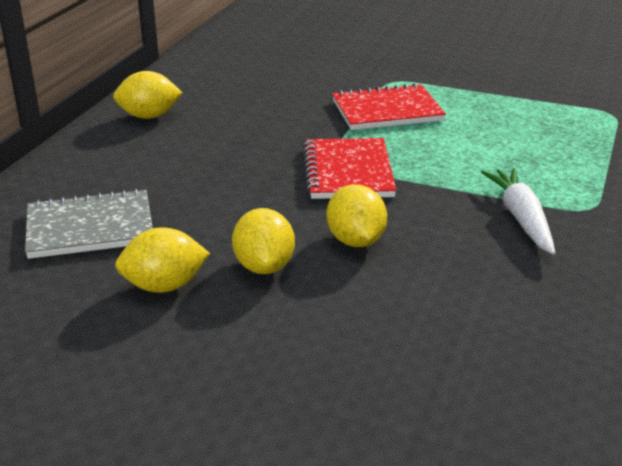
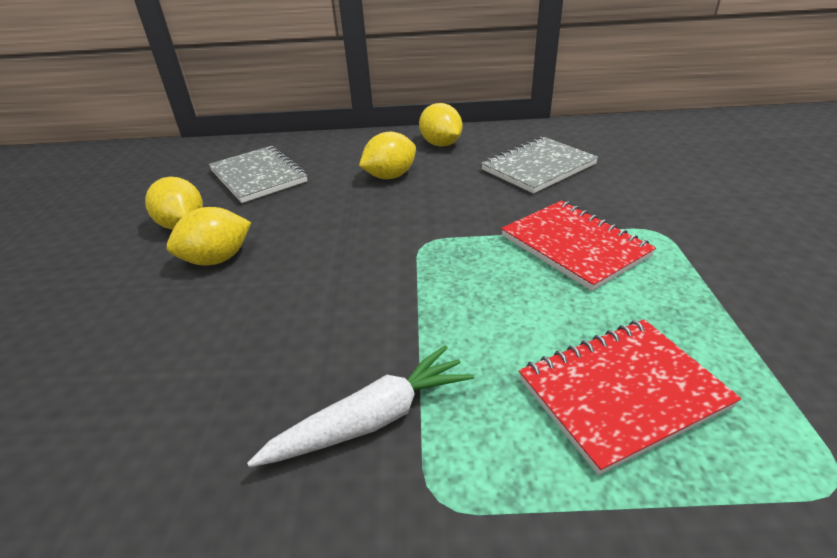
camera: 70 degrees right, 5 degrees up
red notebook [303,138,396,199] -> red notebook moved to [519,319,741,475]
yellow lemon [327,184,387,247] -> yellow lemon moved to [359,132,416,179]
none -> grey notebook [481,137,598,193]

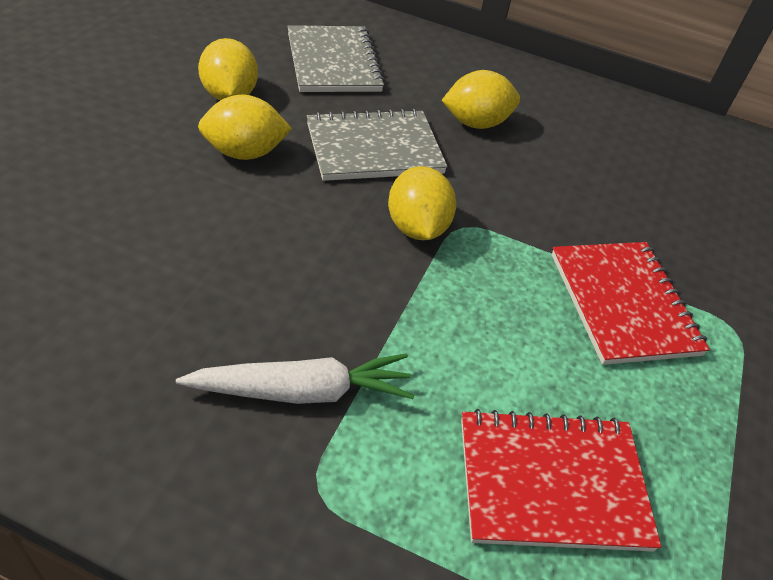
camera: 15 degrees right, 10 degrees up
yellow lemon [419,103,462,147] -> yellow lemon moved to [388,166,456,240]
grey notebook [481,137,598,193] -> grey notebook moved to [307,109,448,181]

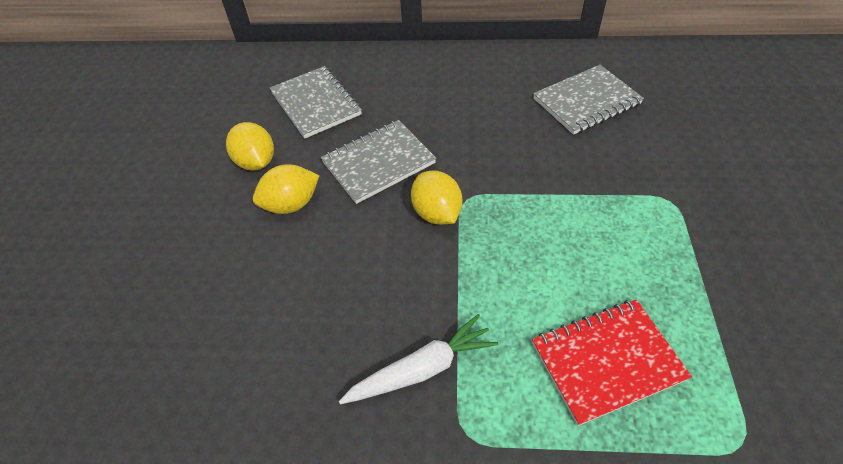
camera: 10 degrees left, 5 degrees up
yellow lemon [442,70,520,129] -> none
red notebook [551,242,710,365] -> none
none -> grey notebook [533,65,644,135]

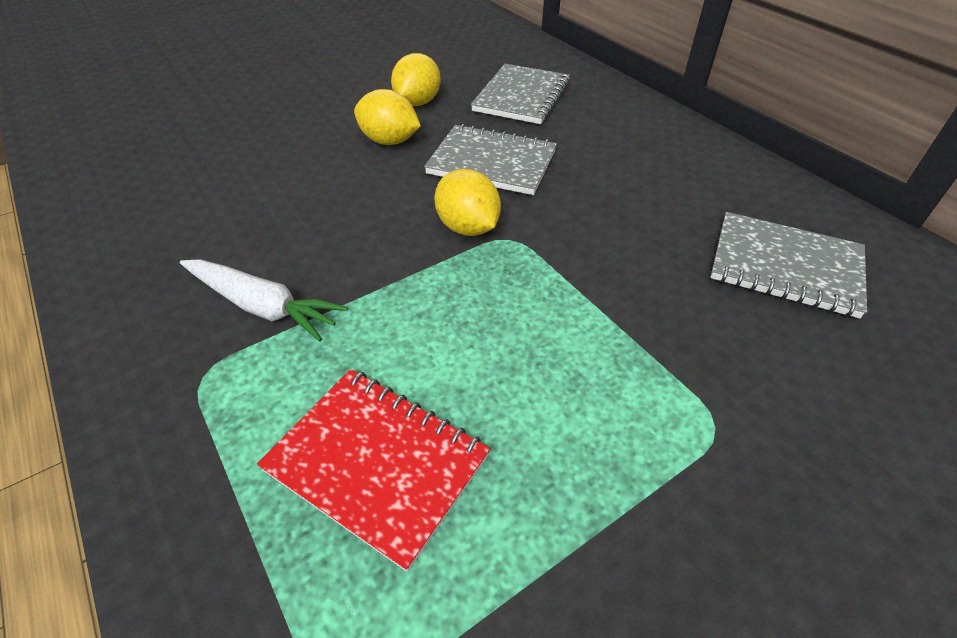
camera: 50 degrees right, 5 degrees down
yellow lemon [411,171,462,225] -> yellow lemon turned 60 degrees counterclockwise [434,169,501,236]

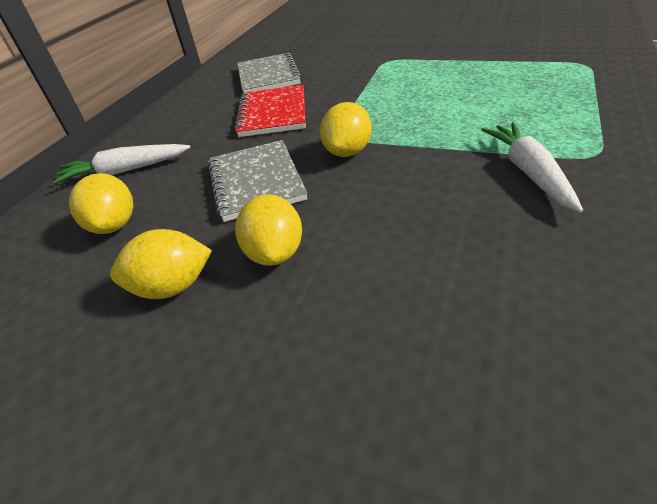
camera: 120 degrees left, 5 degrees down
red notebook [257,369,490,572] -> red notebook moved to [235,85,306,137]
grey notebook [471,64,570,124] -> yellow lemon [69,173,133,234]
none -> white carrot [53,144,191,184]

